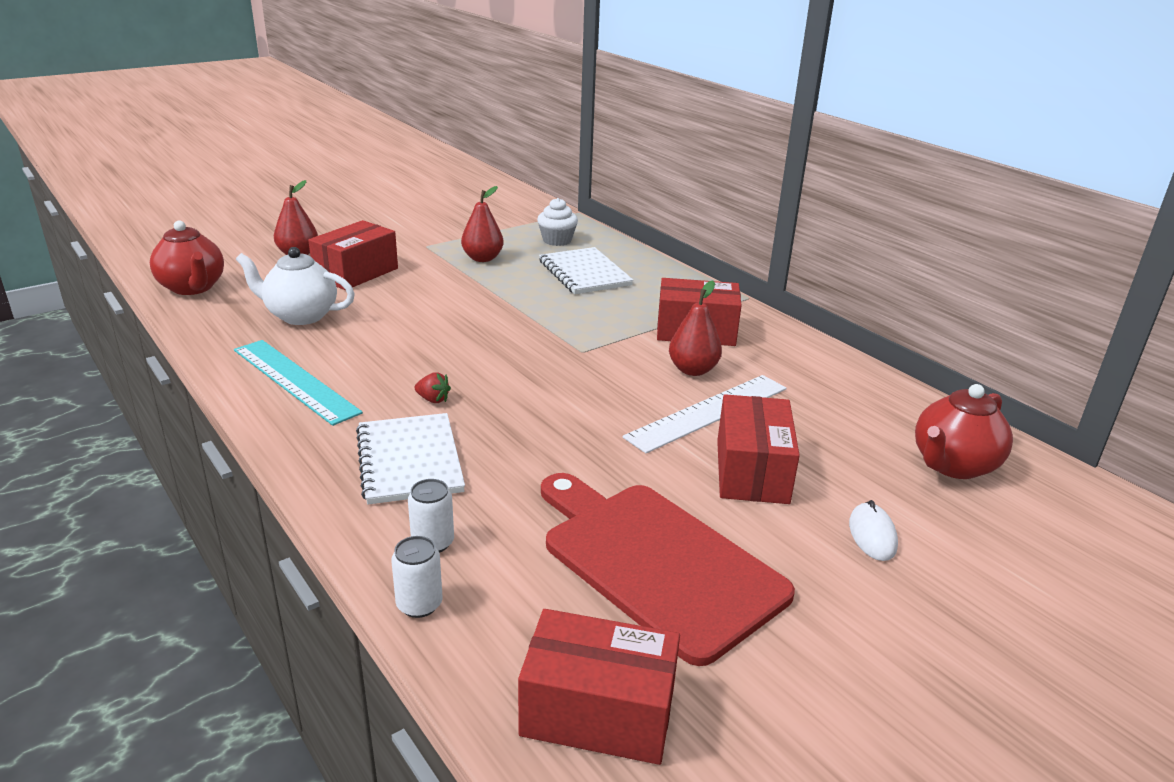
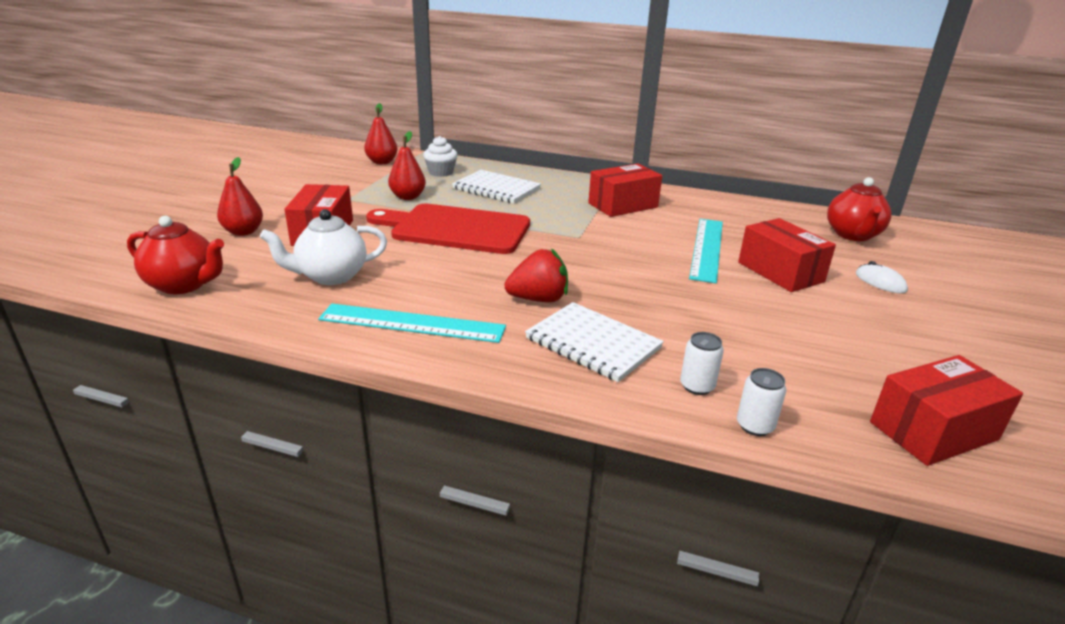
camera: 35 degrees left, 0 degrees up
red strawberry [415,372,451,403] -> red strawberry [504,248,568,302], size x2.00
red cutting board [541,473,795,666] -> red cutting board moved to [366,204,530,254]
white ruler [623,375,787,453] -> turquoise ruler [689,219,723,283]
red pear [669,281,722,376] -> red pear moved to [364,103,398,164]

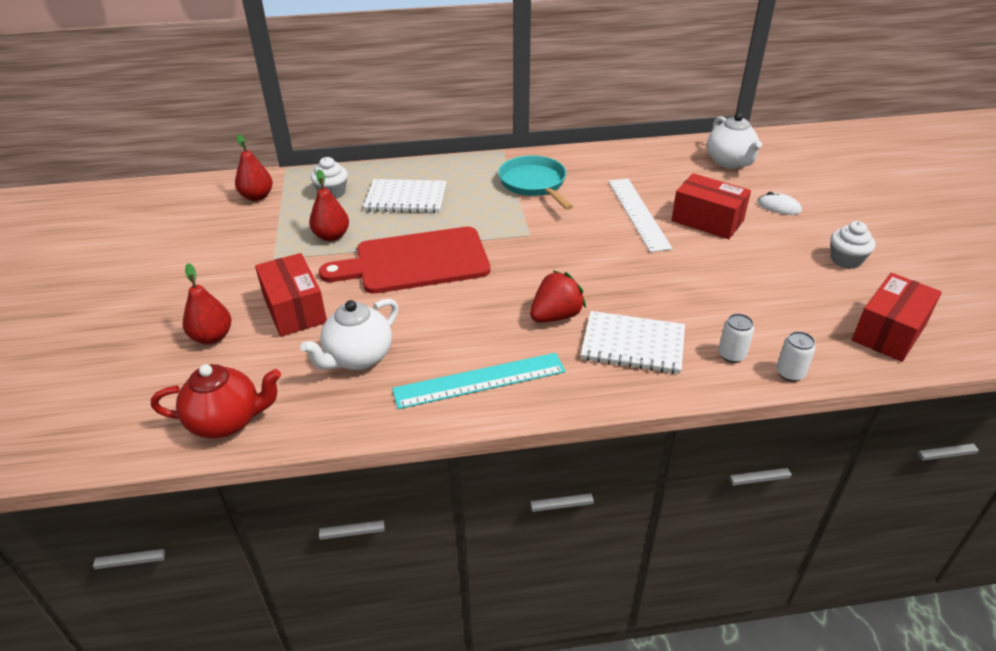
camera: 25 degrees left, 10 degrees up
red box [588,164,662,217] -> turquoise pan [498,155,573,210]
turquoise ruler [689,219,723,283] -> white ruler [608,179,673,252]
red teapot [827,177,892,241] -> white teapot [707,113,762,168]
none -> white cupcake [830,221,876,269]

